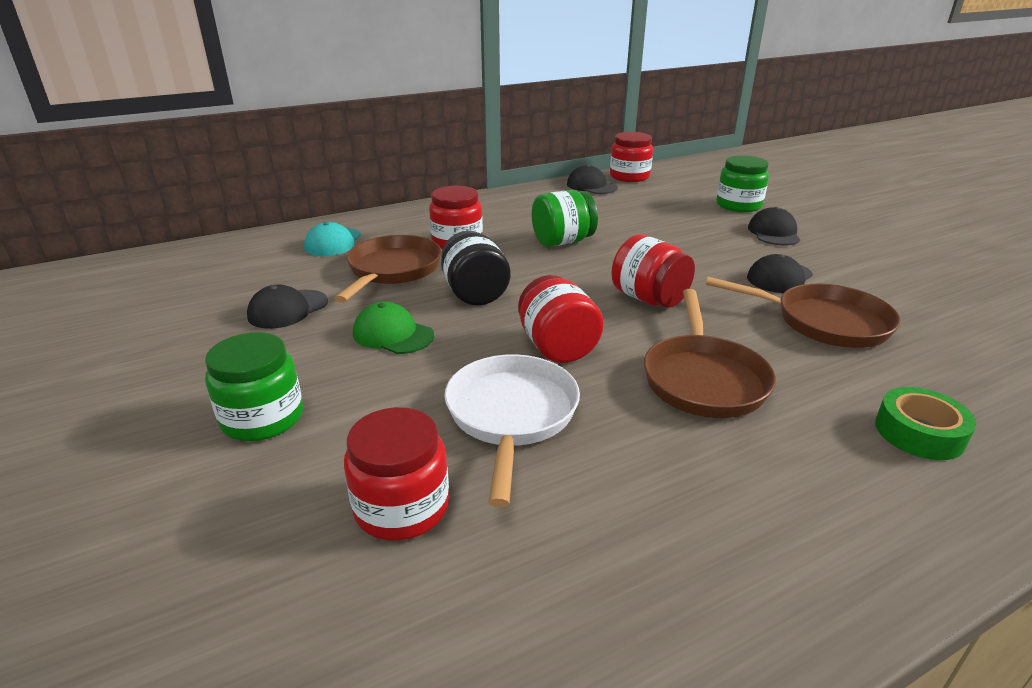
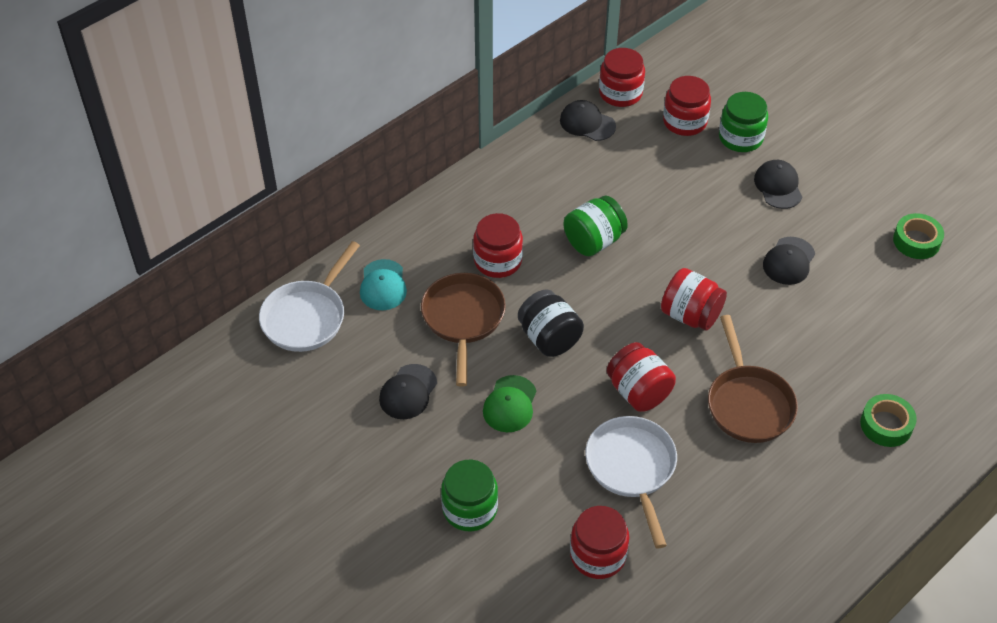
camera: 15 degrees left, 20 degrees up
green cap [353,302,434,354] -> green cap turned 90 degrees counterclockwise [483,375,536,432]
brown pan [706,277,901,348] -> none
none -> white pan [259,241,360,352]
none -> red jar [663,76,711,136]
none -> green tape [893,213,944,259]

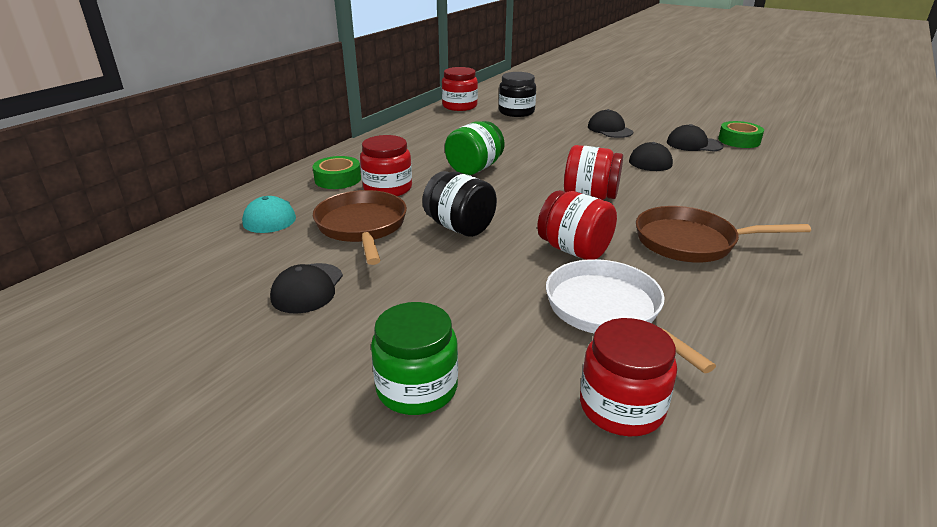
camera: 15 degrees left, 20 degrees down
white pan [259,241,360,352] -> none
green cap [483,375,536,432] -> none
black cap [560,100,616,141] -> black cap moved to [667,124,724,152]
red jar [663,76,711,136] -> black jar [499,72,536,117]
brown pan [708,315,798,443] -> brown pan turned 120 degrees clockwise [636,206,811,262]
green jar [719,92,768,152] -> none
green tape [860,394,917,447] -> green tape moved to [313,156,361,189]

